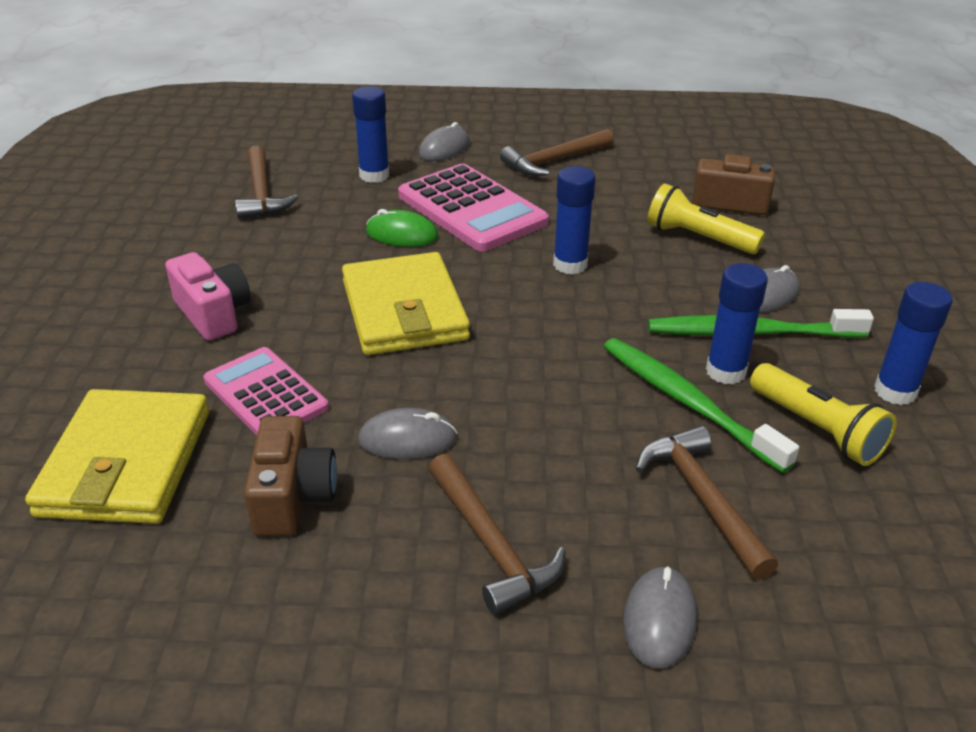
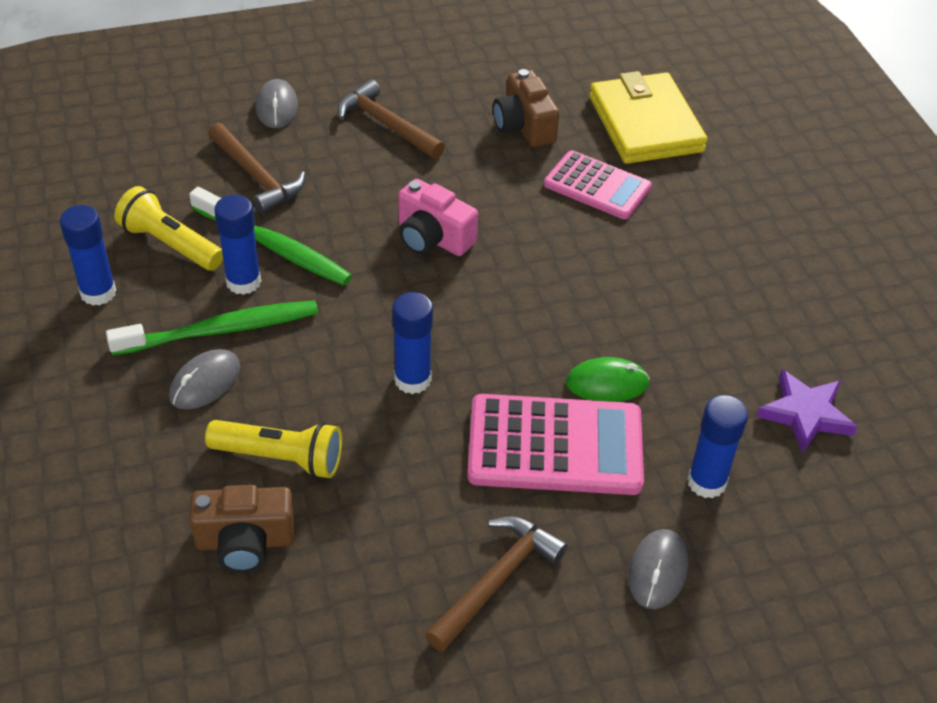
camera: 160 degrees right, 10 degrees up
pink camera [165,252,251,340] -> pink camera moved to [398,179,478,256]
brown hammer [235,146,298,219] -> purple star [756,369,858,453]
yellow wallet [342,252,470,355] -> none
grey mouse [358,408,457,459] -> none
pink calculator [398,164,549,252] -> pink calculator turned 150 degrees clockwise [467,394,644,495]

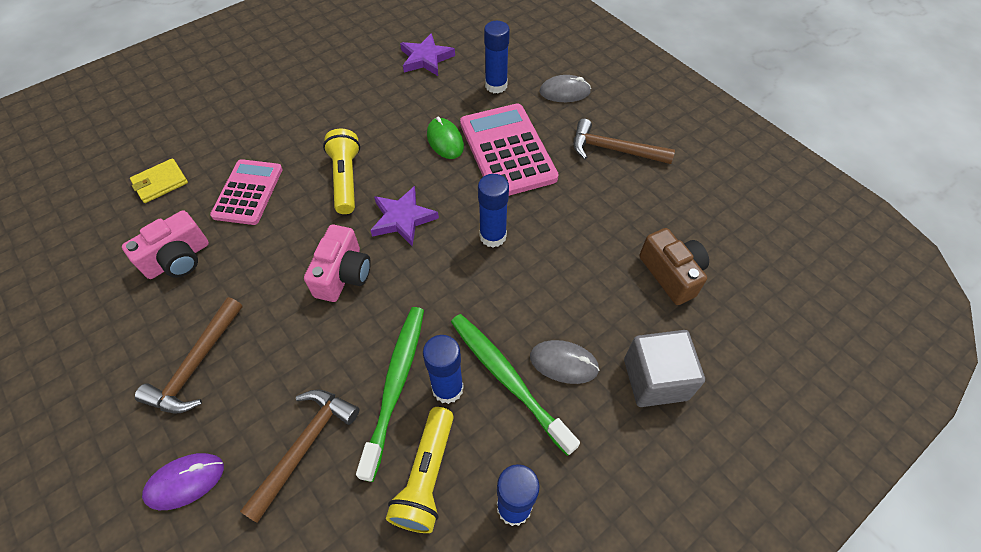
camera: 110 degrees left, 10 degrees up
yellow flashlight [205,420,342,478] -> yellow flashlight moved to [323,129,360,214]
grey mouse [256,79,298,128] -> purple mouse [142,453,224,510]
brown camera [493,69,559,147] -> pink camera [122,210,209,279]
yellow wallet [589,71,708,164] -> yellow wallet [130,158,188,203], size x0.49
none -> purple star [370,186,439,246]
none -> grey cube [624,330,705,407]

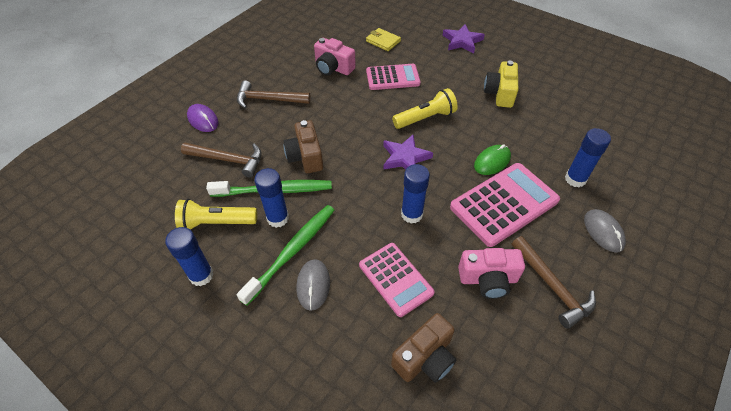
camera: 75 degrees right, 5 degrees down
pink camera [304,225,371,302] -> pink camera moved to [458,248,525,299]
purple star [400,33,455,76] -> purple star moved to [442,24,485,53]
brown hammer [574,119,675,164] -> brown hammer turned 150 degrees clockwise [512,236,596,329]
grey cube [624,330,705,407] -> none
none -> brown camera [283,120,323,173]
none -> pink calculator [359,243,435,317]
none -> yellow camera [484,61,518,108]

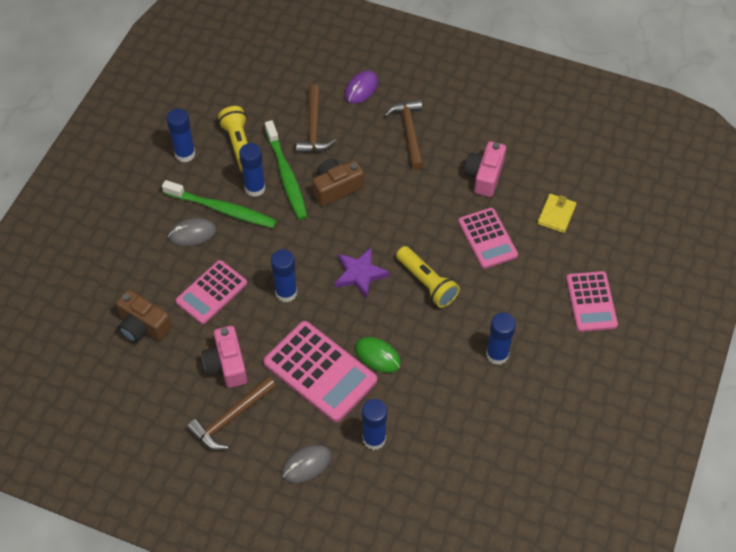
camera: 75 degrees right, 5 degrees up
purple star [442,24,485,53] -> pink calculator [566,271,618,332]
yellow camera [484,61,518,108] -> blue glue stick [486,313,516,365]

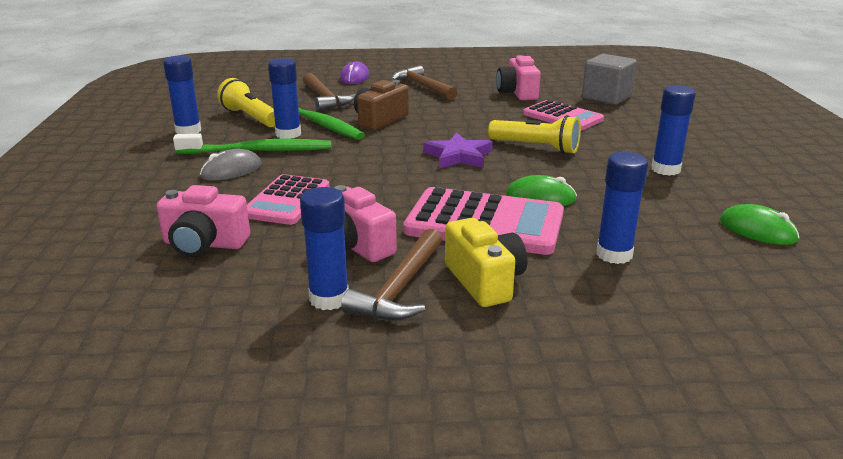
camera: 25 degrees left, 30 degrees down
brown camera [116,290,172,343] -> pink camera [157,185,250,257]
blue glue stick [271,249,297,302] -> blue glue stick moved to [300,187,349,310]
grey mouse [282,445,331,483] -> none
yellow wallet [537,194,577,233] -> grey cube [582,54,637,105]
pink calculator [566,271,618,332] -> none
none -> yellow camera [445,218,527,307]
none -> green mouse [720,204,799,245]

